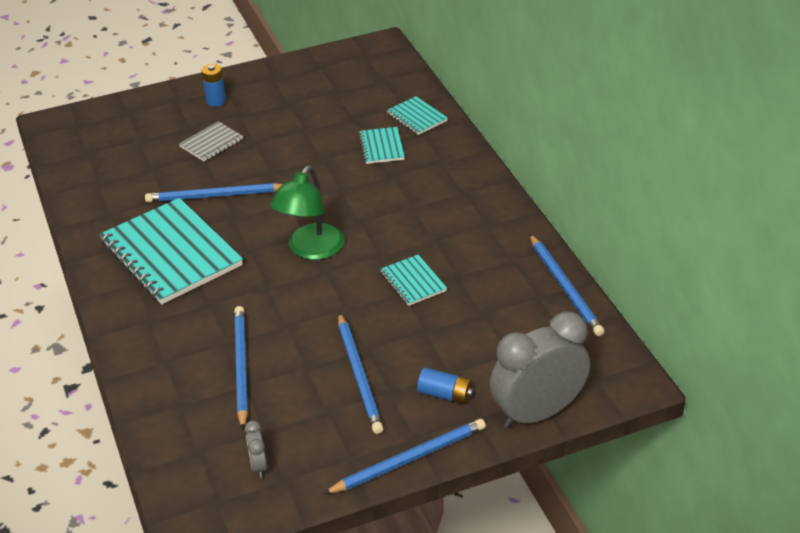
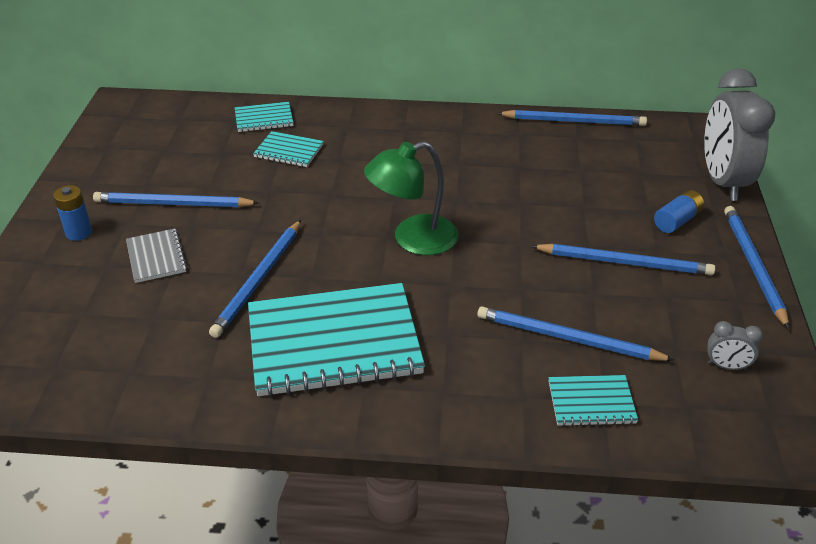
camera: 65 degrees left, 0 degrees up
green lamp [270,165,345,260] -> green lamp turned 105 degrees clockwise [364,141,459,255]
turquoise notebook [380,255,447,306] -> turquoise notebook moved to [548,375,638,426]
none -> blue pencil [93,192,259,207]

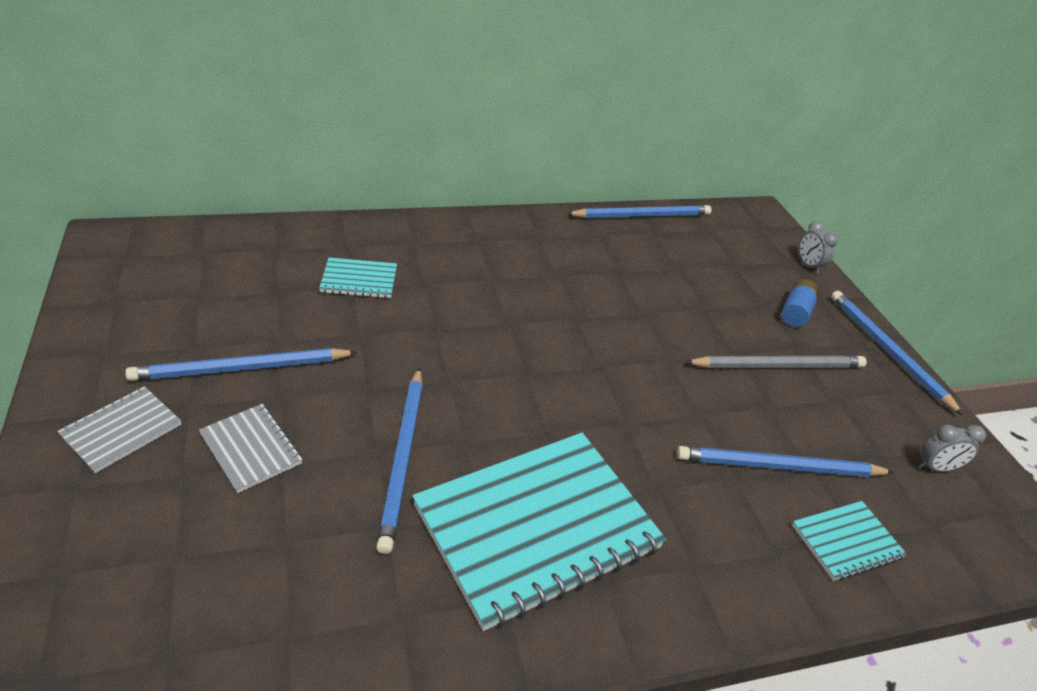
camera: 25 degrees left, 0 degrees up
blue battery [53,185,92,241] -> grey notebook [58,386,181,473]
turquoise notebook [235,102,293,132] -> none
green lamp [364,141,459,255] -> none
blue pencil [531,244,715,275] -> grey pencil [685,356,867,368]
grey clock [704,68,775,201] -> grey clock [799,221,838,273], size x0.41

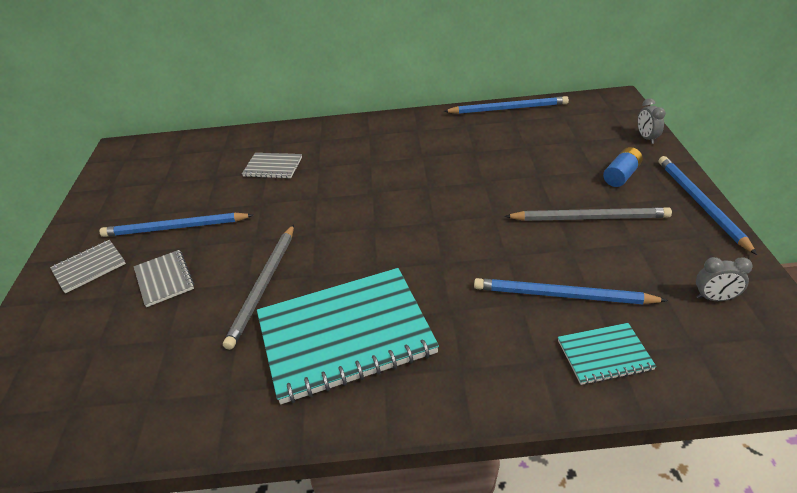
camera: 20 degrees right, 0 degrees up
turquoise notebook [319,257,397,298] -> grey notebook [242,153,302,179]
blue pencil [376,367,423,554] -> grey pencil [223,224,294,350]

